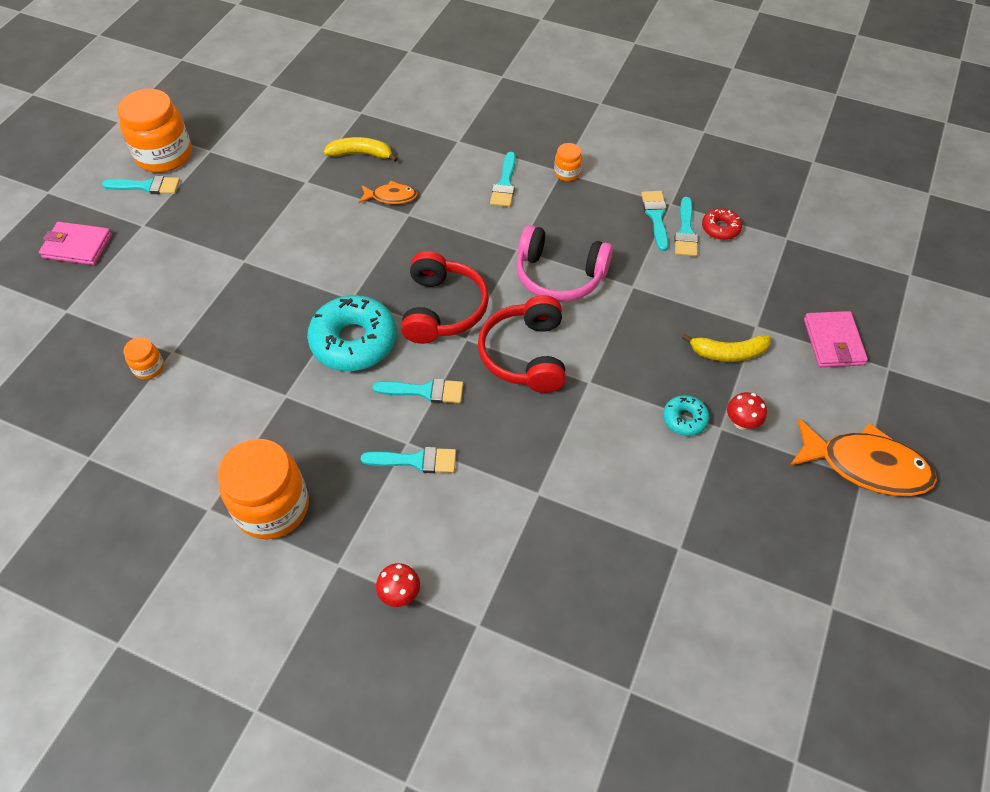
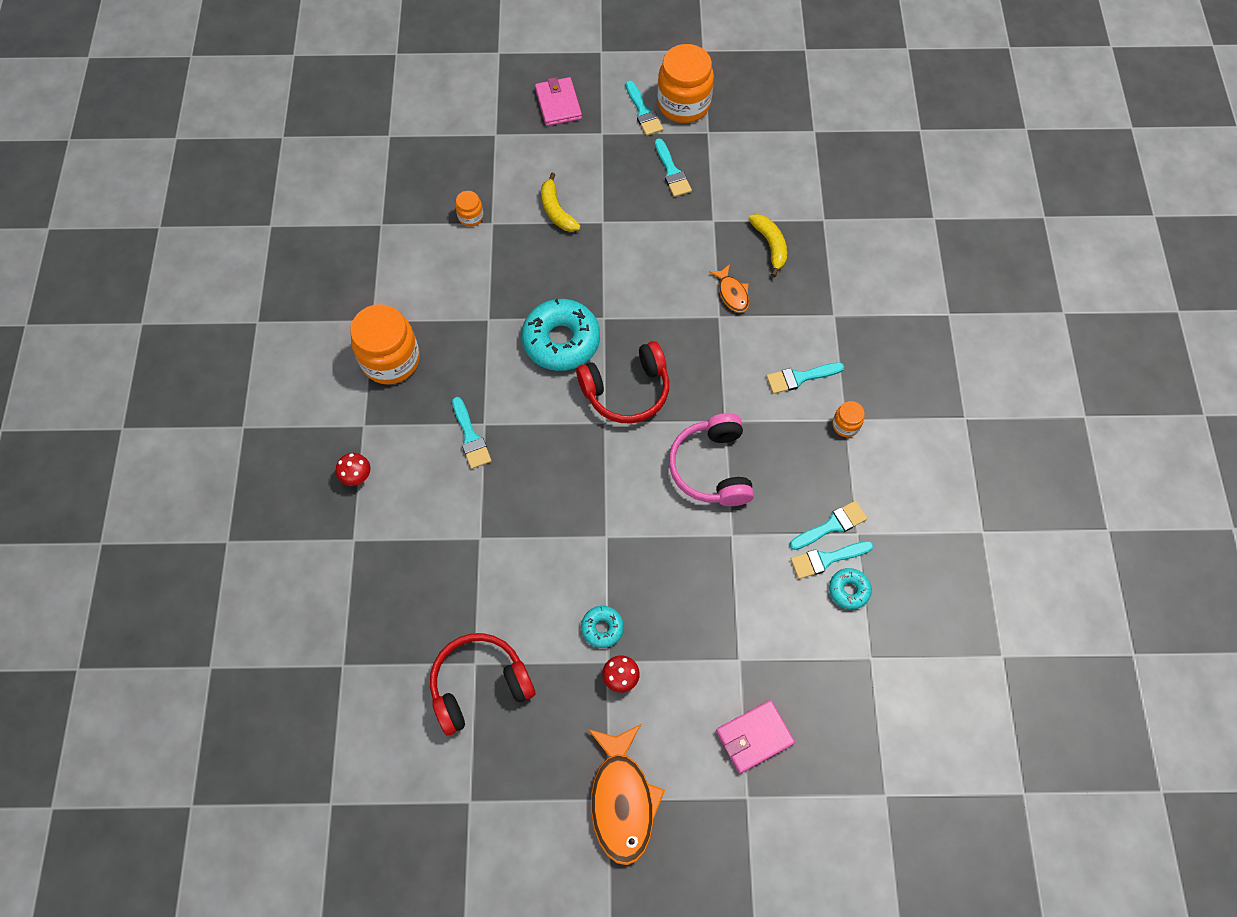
camera: 65 degrees right, 10 degrees up
turquoise brush [372,378,463,403] -> turquoise brush moved to [655,138,692,197]
red headphones [478,295,566,393] -> red headphones moved to [430,633,535,735]
yellow banana [682,333,771,362] -> yellow banana moved to [541,173,581,232]
red donut [702,208,742,240] -> turquoise donut [829,568,872,609]

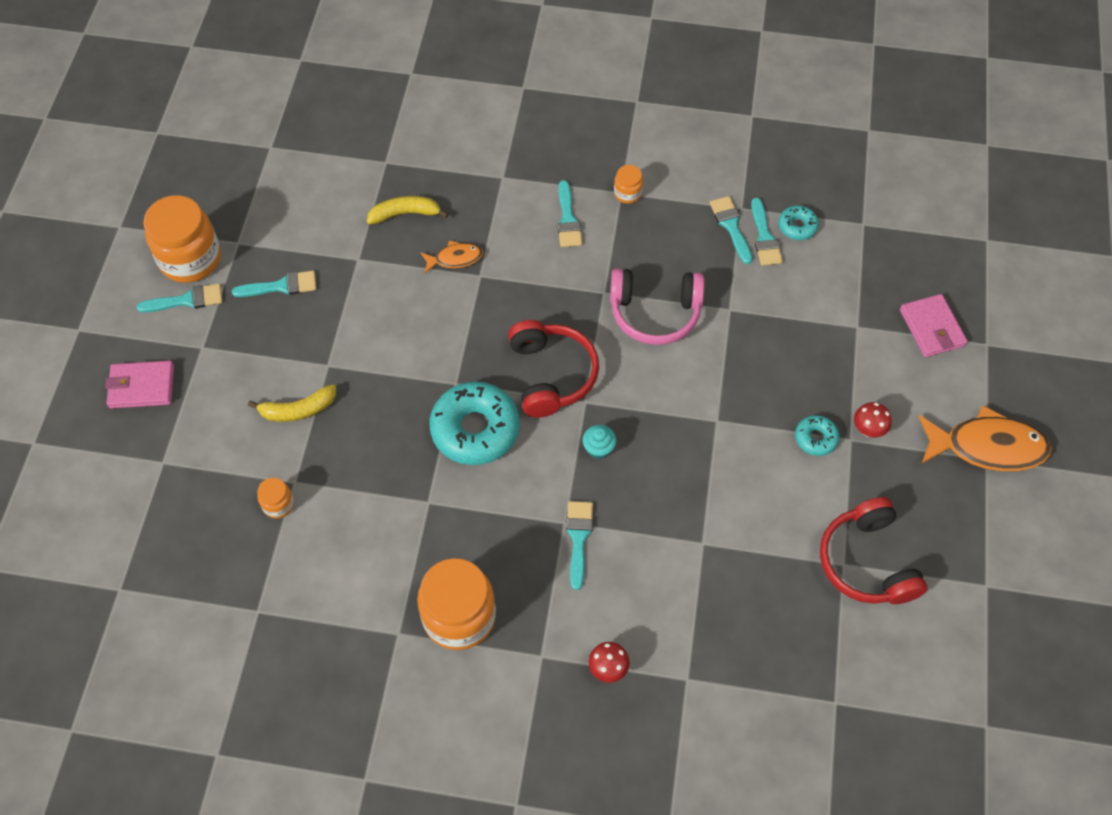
camera: 80 degrees left, 5 degrees down
turquoise brush [452,397,491,469] -> turquoise brush turned 75 degrees counterclockwise [566,501,593,590]
none -> turquoise cupcake [582,425,616,459]

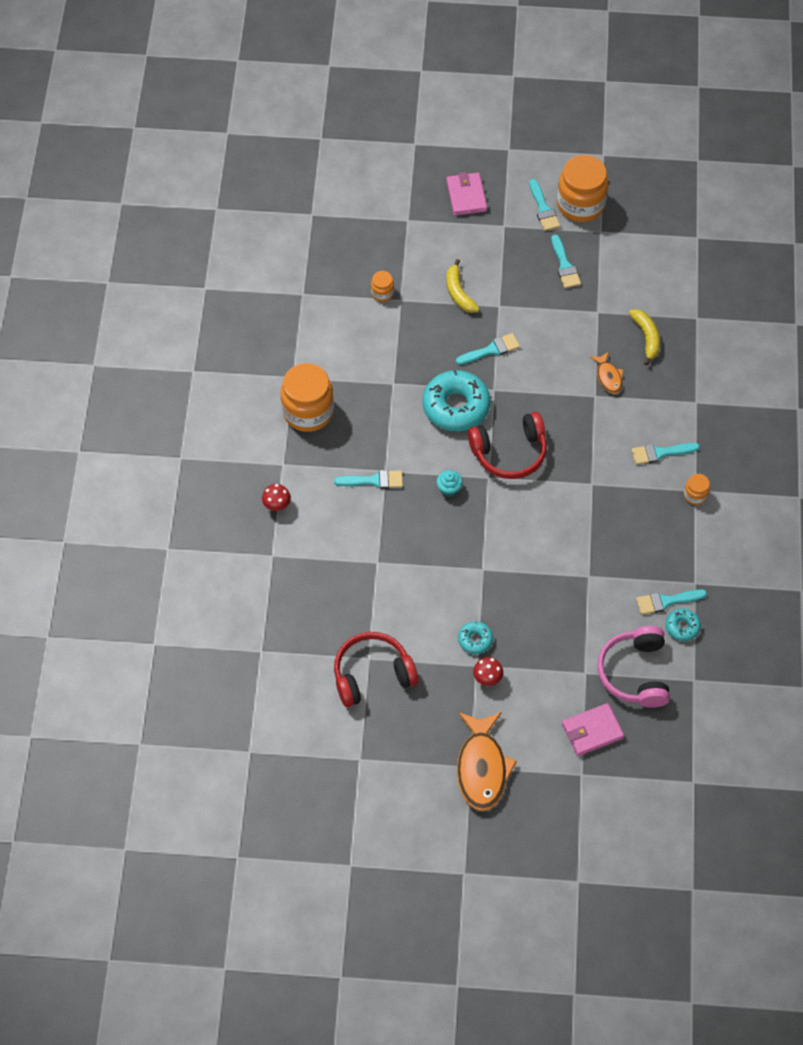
camera: 85 degrees right, 0 degrees up
pink headphones [610,268,705,345] -> pink headphones moved to [597,626,670,708]
turquoise brush [710,196,753,264] -> turquoise brush moved to [456,333,520,365]

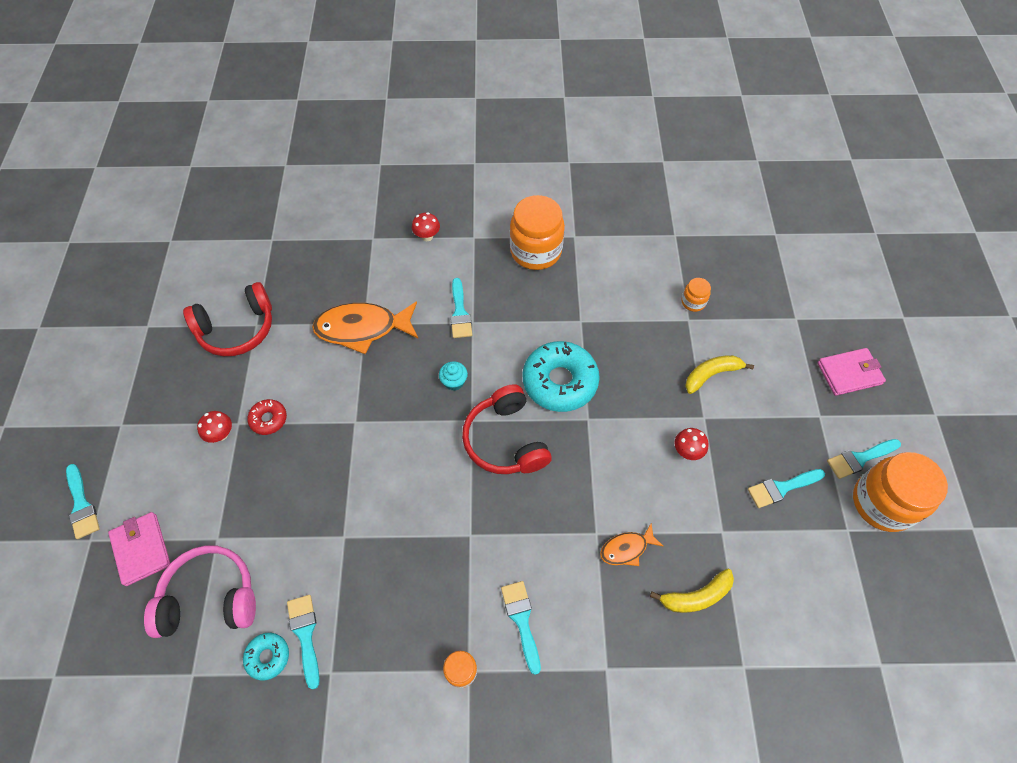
camera: 85 degrees right, 0 degrees up
red headphones [334,632,418,707] -> red headphones turned 90 degrees clockwise [183,282,272,356]
turquoise brush [456,333,520,365] -> turquoise brush moved to [66,464,100,539]
orange fish [457,712,517,811] -> orange fish moved to [312,301,418,354]
turquoise donut [458,621,493,654] -> red donut [247,399,287,435]
none -> red mushroom [675,428,709,460]

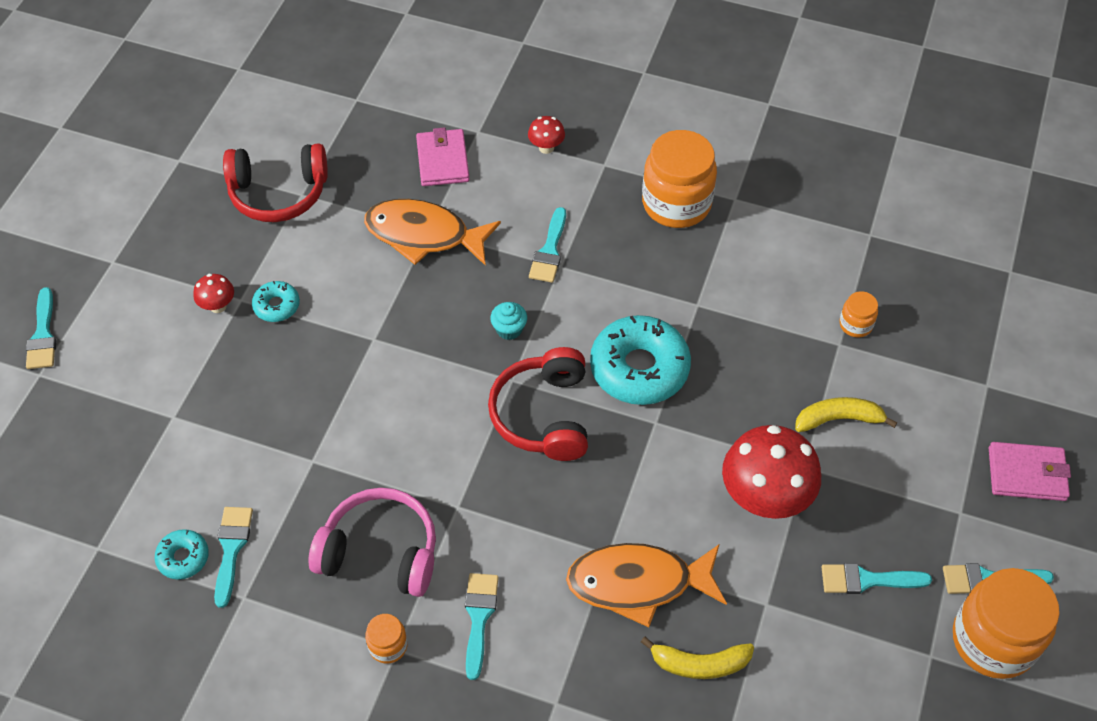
camera: 20 degrees right, 5 degrees down
pink wallet [108,512,170,586] -> pink wallet moved to [416,127,470,186]
pink headphones [144,545,256,638] -> pink headphones moved to [309,488,436,597]
red donut [247,399,287,435] -> turquoise donut [252,281,300,322]
orange fish [600,523,663,566] -> orange fish [566,543,727,627], size x1.93
red mushroom [675,428,709,460] -> red mushroom [722,425,821,519], size x2.19

